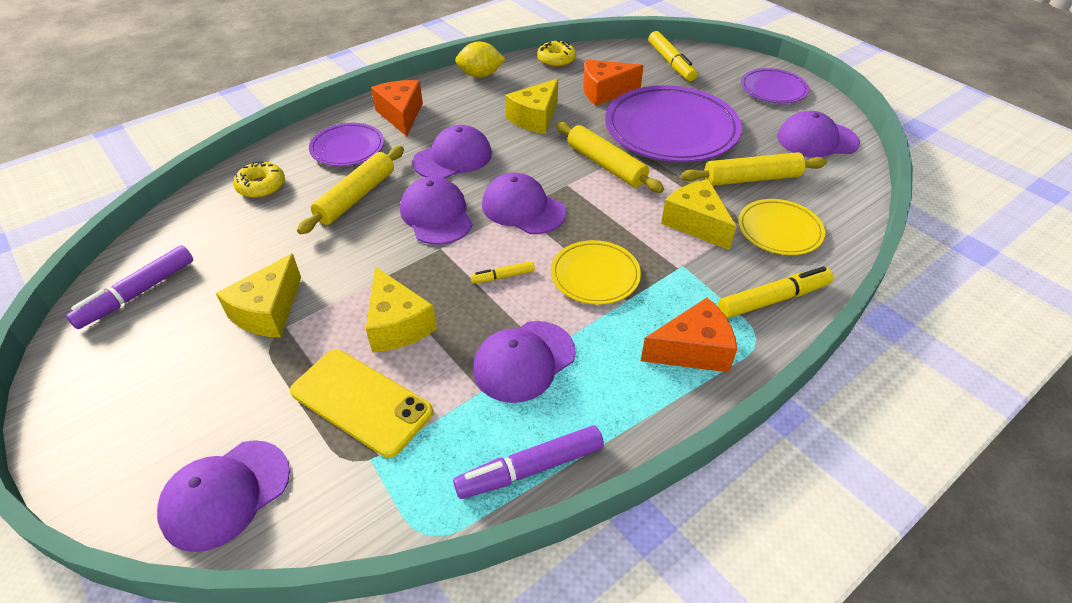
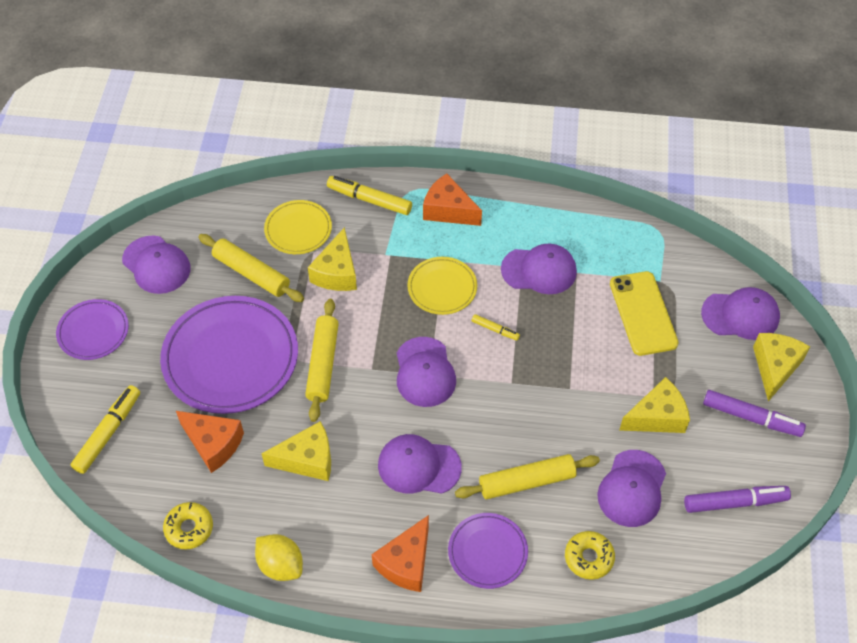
camera: 135 degrees left, 10 degrees up
yellow cheese [366,267,437,352] -> yellow cheese moved to [753,333,810,402]
purple cap [400,177,473,245] -> purple cap moved to [597,450,666,527]
purple marker [453,426,604,499] -> purple marker moved to [703,390,806,437]

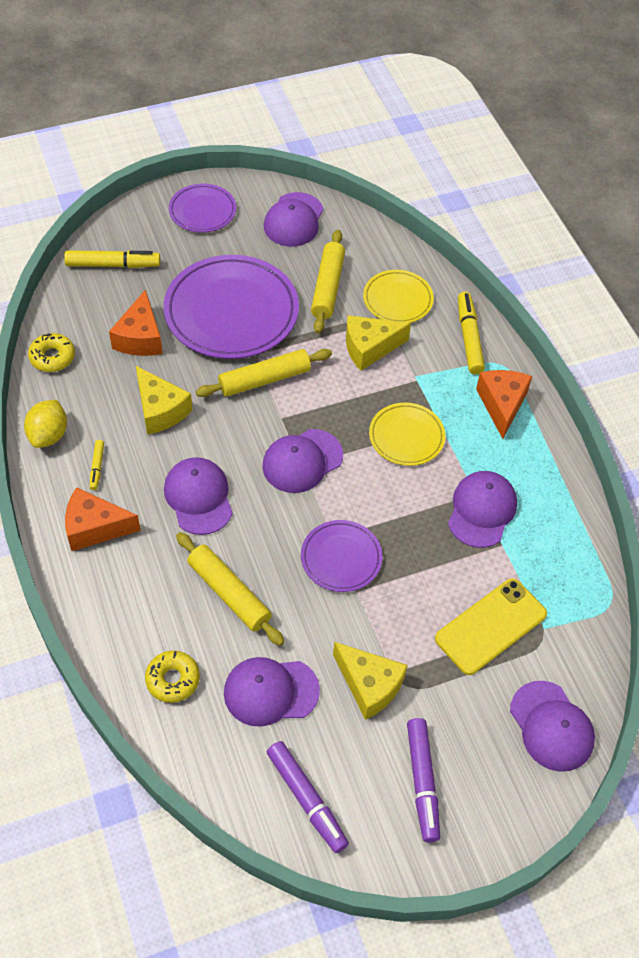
camera: 60 degrees right, 0 degrees up
purple plate [448,513,528,589] -> purple plate moved to [301,520,383,592]
yellow marker [472,314,520,341] -> yellow marker moved to [90,440,104,490]
purple cap [501,244,577,294] -> purple cap turned 135 degrees counterclockwise [448,471,517,548]
yellow cheese [753,333,810,402] -> none

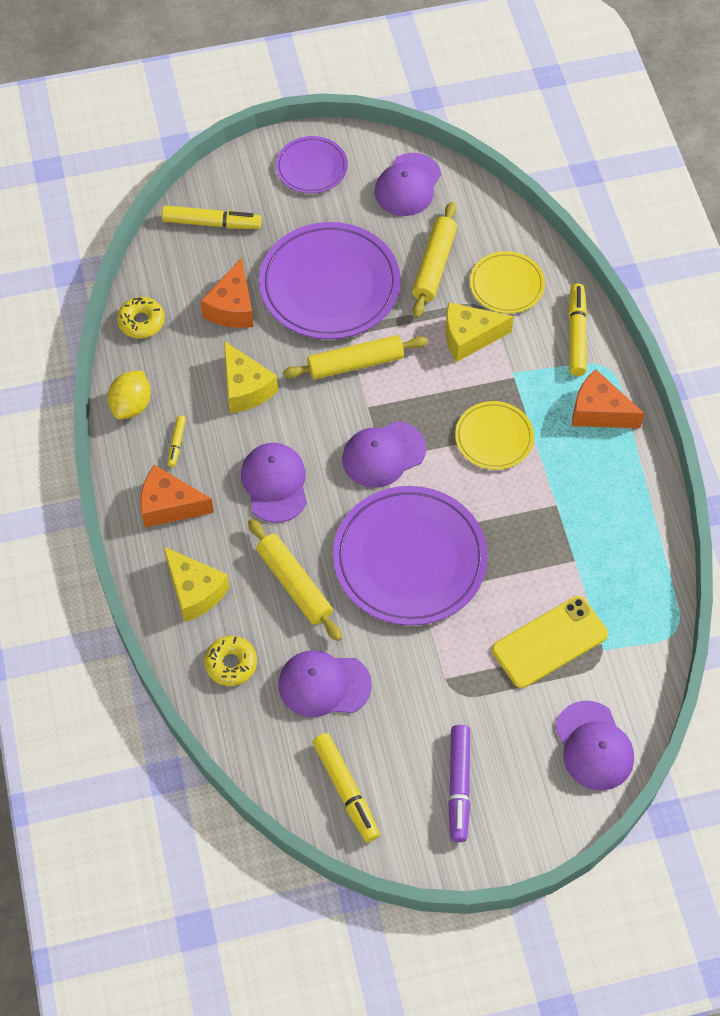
camera: 10 degrees right, 5 degrees up
purple marker [267,741,349,853] -> yellow marker [313,733,380,842]
purple plate [301,520,383,592] -> purple plate [333,486,488,626], size x1.88
yellow cheese [333,642,408,720] -> yellow cheese moved to [163,546,230,622]
purple cap [448,471,517,548] -> none
orange cheese [476,370,532,439] -> orange cheese turned 75 degrees counterclockwise [572,369,645,428]

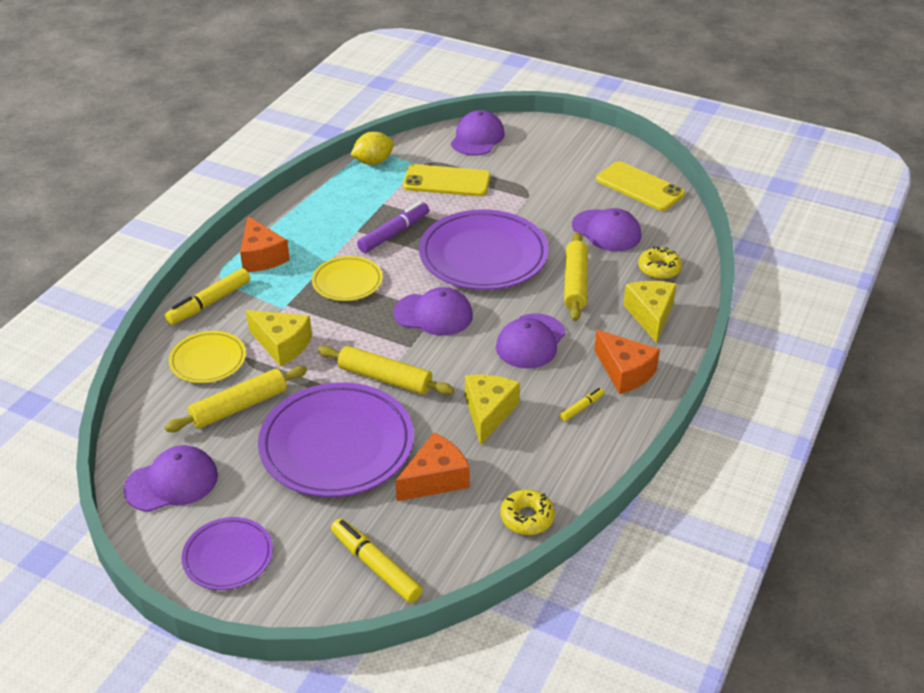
camera: 140 degrees left, 20 degrees down
yellow lemon [108,370,151,419] -> yellow lemon moved to [350,131,394,165]
yellow marker [313,733,380,842] -> yellow phone [596,161,685,211]
purple marker [448,725,470,842] -> purple marker moved to [357,201,429,253]

